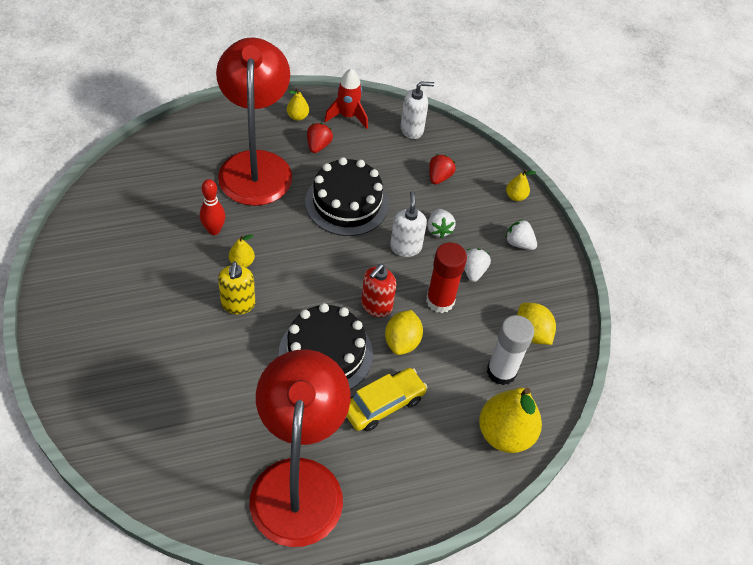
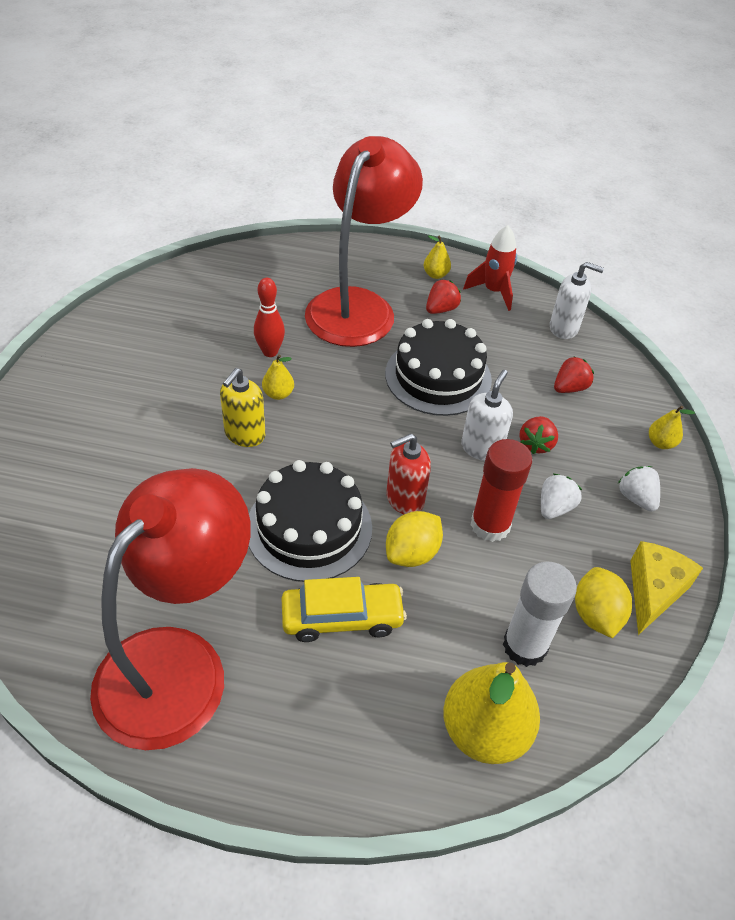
camera: 30 degrees right, 5 degrees down
white strawberry [427,209,456,238] -> red strawberry [519,416,558,454]
none -> yellow cheese [630,541,703,635]

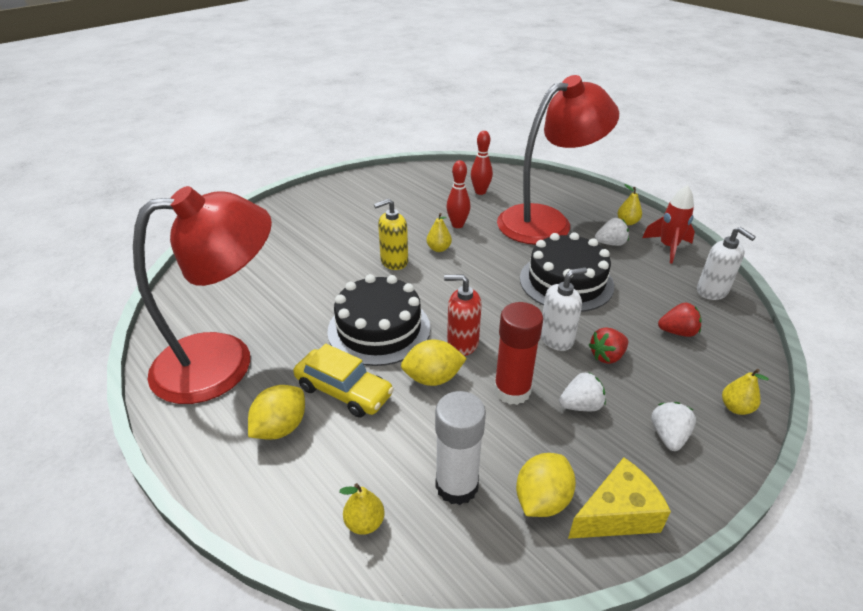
camera: 40 degrees right, 10 degrees down
red strawberry [426,279,461,314] -> white strawberry [595,218,629,246]
yellow pear [443,662,540,764] -> yellow pear [339,483,385,535], size x0.47
none -> yellow lemon [248,385,305,440]
none -> red bowling pin [471,131,493,195]

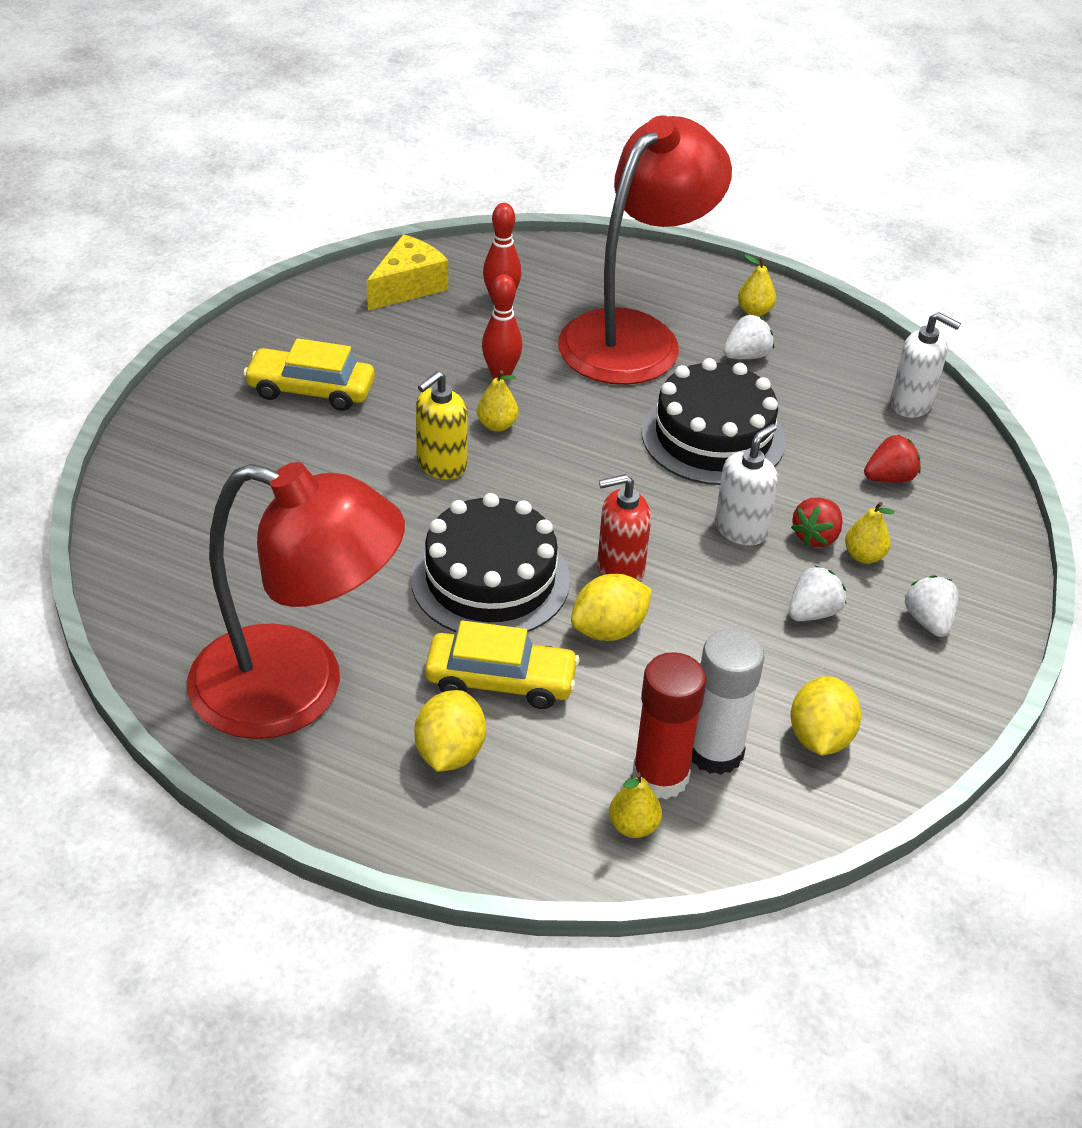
camera: 25 degrees left, 5 degrees up
red lamp [133,186,272,404] -> red lamp turned 60 degrees clockwise [187,462,405,739]
red glue stick [494,302,543,405] -> red glue stick moved to [633,652,706,800]
yellow cheese [568,457,671,539] -> yellow cheese moved to [367,234,448,310]
red rocket [642,185,695,264] -> none
yellow pear [722,369,769,415] -> yellow pear moved to [845,502,895,564]
none -> yellow car [243,338,375,411]

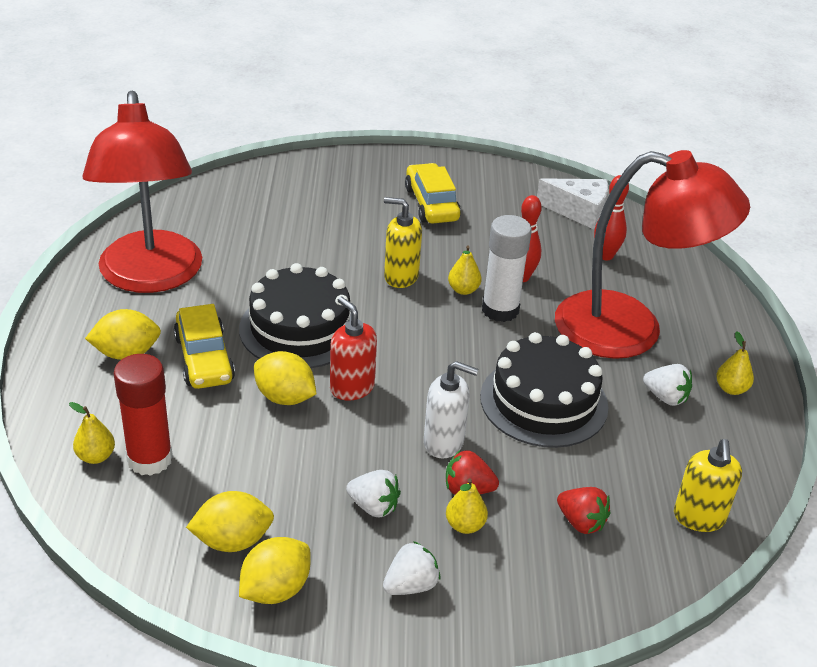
camera: 65 degrees right, 5 degrees down
yellow cheese [367,234,448,310] -> white cheese [537,178,608,229]
white glue stick [692,629,765,775] -> white glue stick moved to [482,215,532,322]
white soap dispenser [890,312,961,418] -> yellow soap dispenser [674,439,742,532]
none -> yellow lemon [239,537,311,604]

